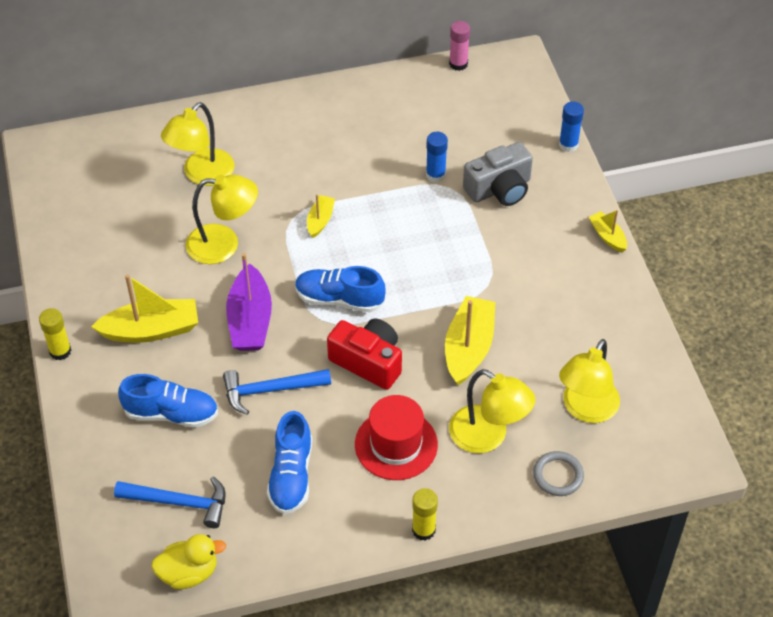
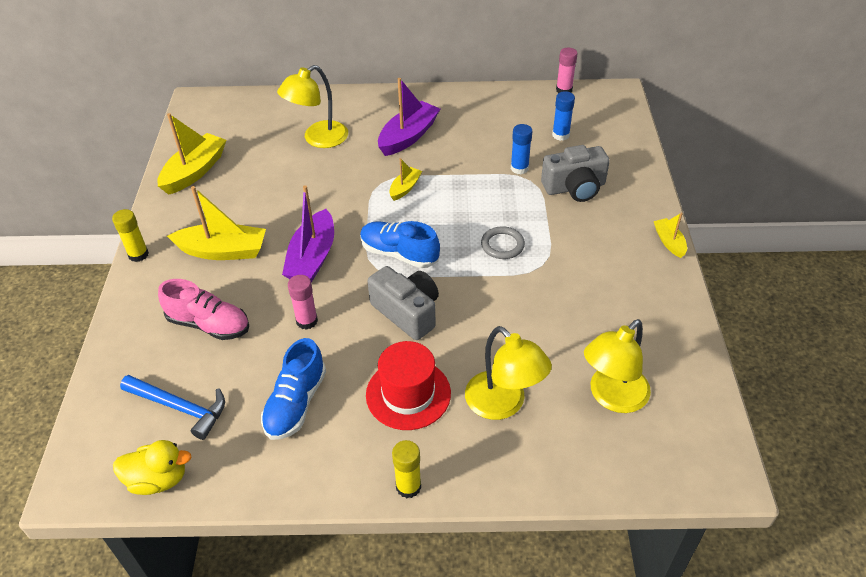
camera: 15 degrees right, 5 degrees down
blue shoe [118,374,218,428] -> pink shoe [158,279,249,340]
yellow lamp [186,174,258,264] -> none
blue hammer [223,369,331,415] -> pink glue stick [288,275,318,330]
red camera [327,319,402,390] -> grey camera [368,266,439,340]
yellow boat [445,296,496,385] -> yellow boat moved to [157,113,226,195]
grey ring [533,451,584,496] -> grey ring moved to [481,226,525,259]
blue glue stick [559,101,584,152] -> blue glue stick moved to [552,91,575,141]
none -> purple boat [378,78,440,156]

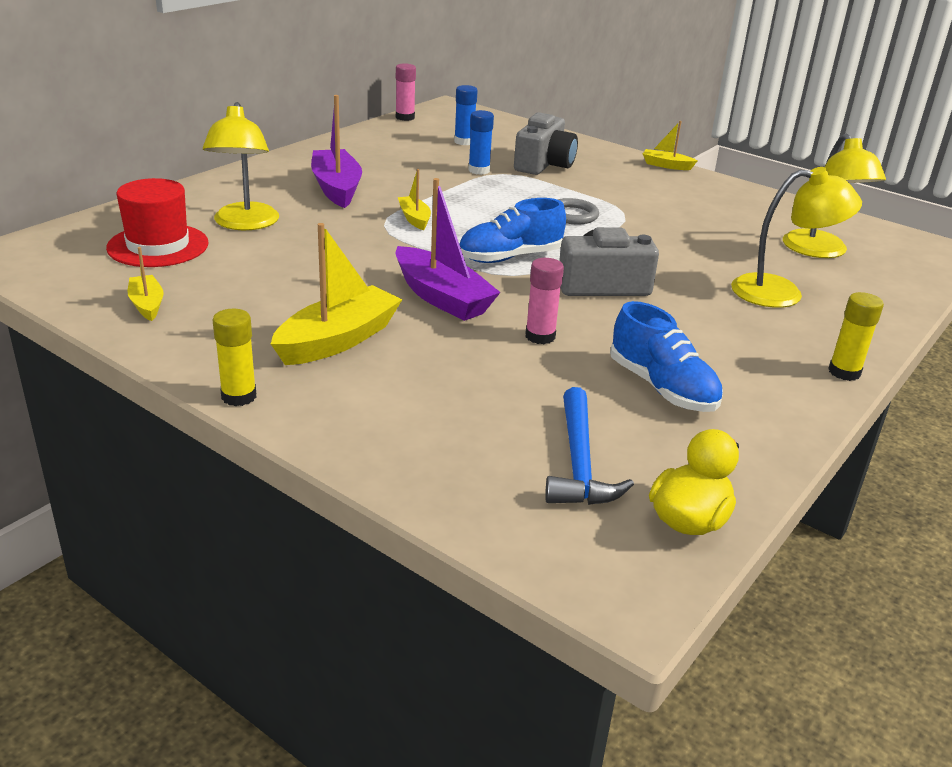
camera: 55 degrees left, 15 degrees down
blue hammer [120,375,225,440] -> blue hammer turned 120 degrees clockwise [545,387,634,505]
yellow boat [157,113,226,195] -> yellow boat [127,247,163,321], size x0.53
pink shoe [158,279,249,340] -> none
red hat [366,341,451,430] -> red hat moved to [106,178,209,267]

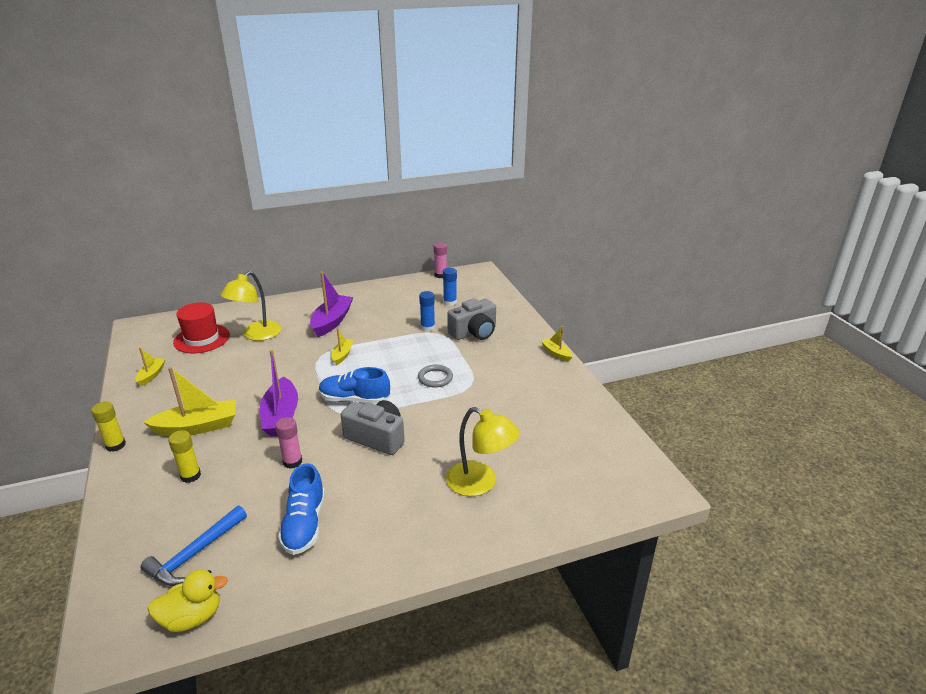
camera: 35 degrees right, 0 degrees up
yellow lamp [783,134,886,258] -> none
yellow glue stick [828,292,884,381] -> yellow glue stick moved to [168,430,201,483]

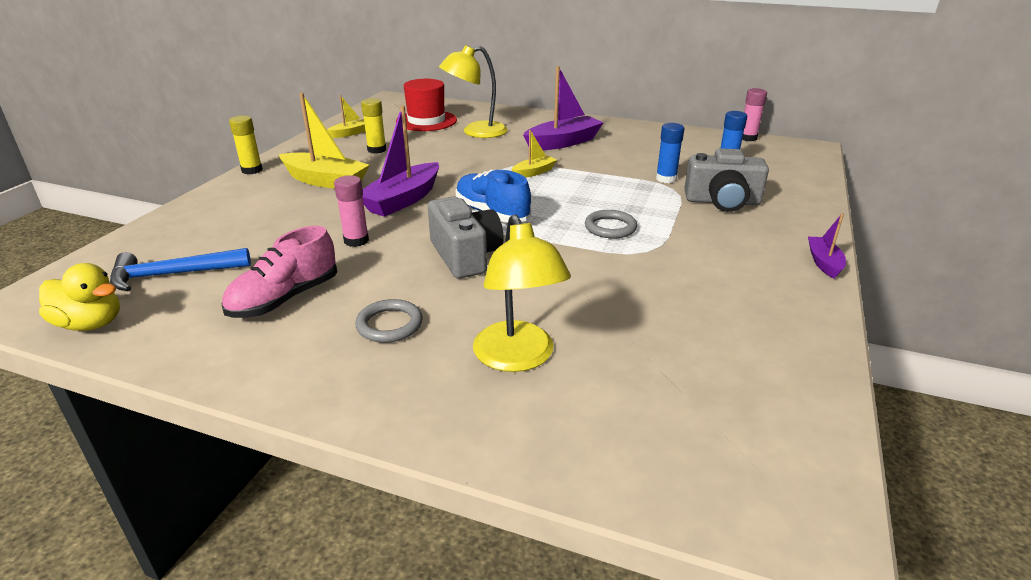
camera: 40 degrees right, 0 degrees up
yellow glue stick [168,430,201,483] -> yellow glue stick moved to [361,98,386,154]
blue shoe [278,463,325,555] -> pink shoe [222,226,337,318]
yellow boat [541,326,572,362] -> purple boat [808,213,846,279]
none -> grey ring [355,299,423,343]

